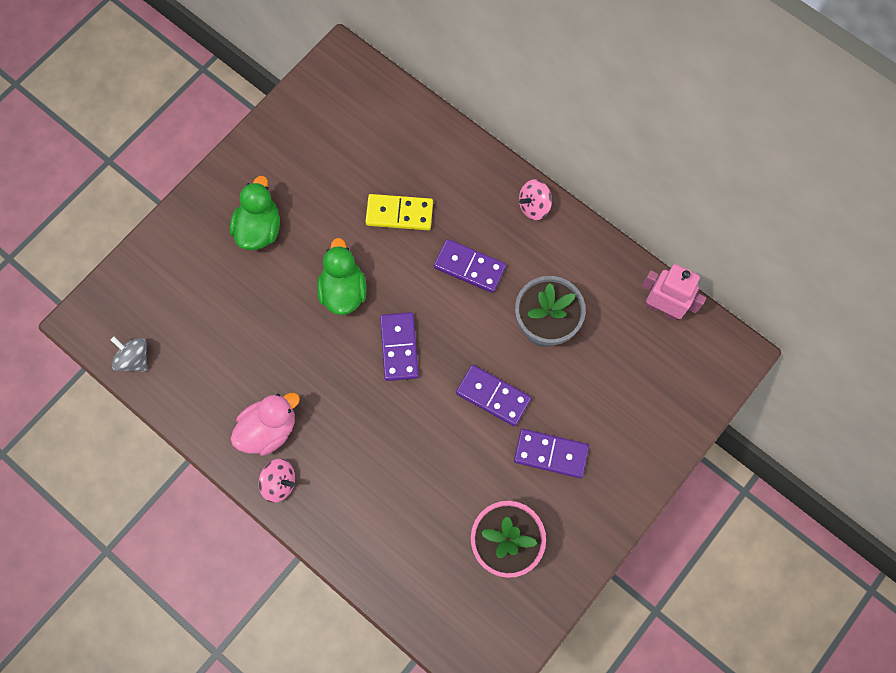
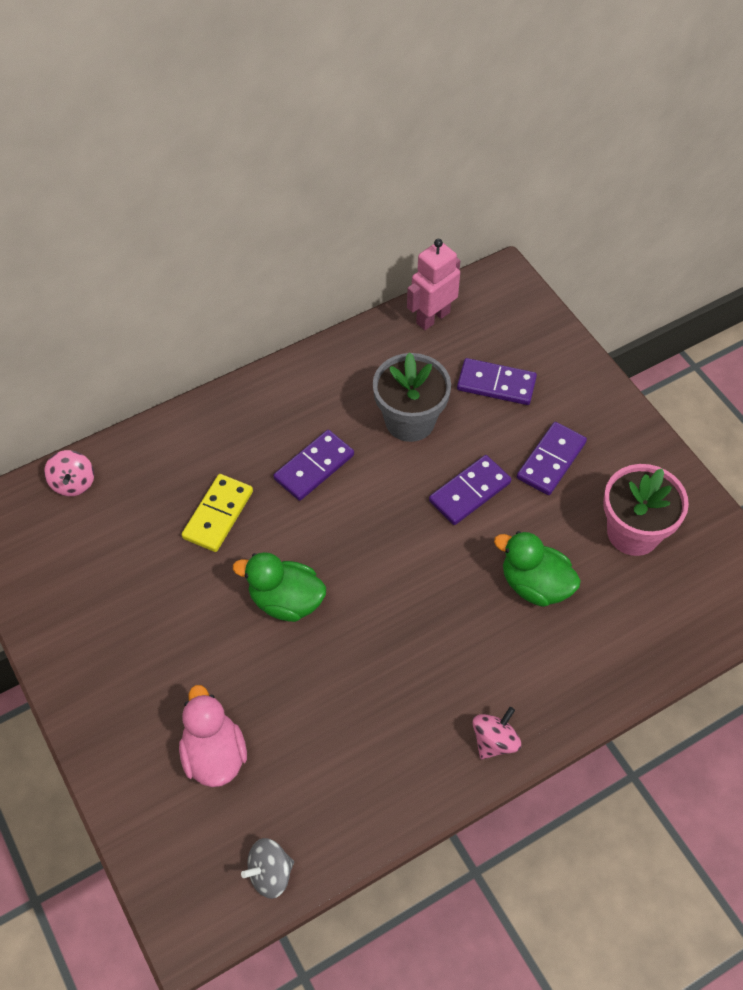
camera: 70 degrees left, 15 degrees down
green duck [230,176,280,250] -> green duck moved to [494,531,581,607]
pink duck [231,393,300,456] -> pink duck moved to [179,685,247,787]
purple domino [380,312,419,381] -> purple domino moved to [457,358,537,405]
pink spinning top [519,179,552,220] -> pink spinning top moved to [44,450,94,496]

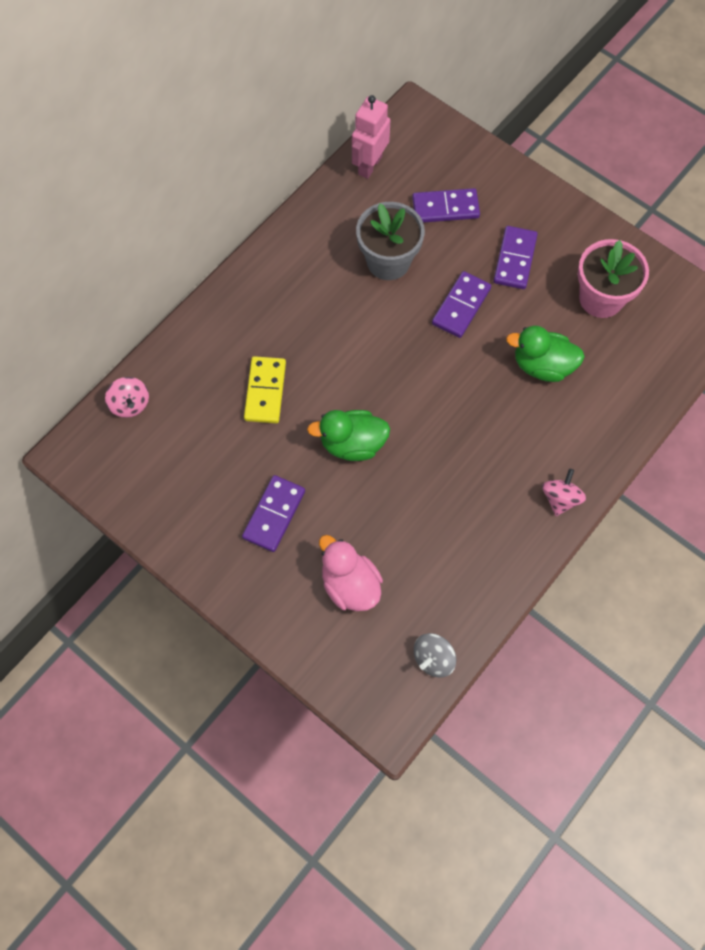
camera: 20 degrees left, 10 degrees up
purple domino [273,430,354,501] -> purple domino moved to [242,475,305,552]

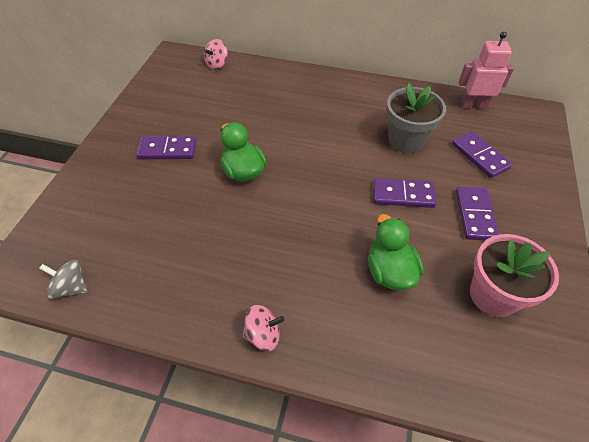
camera: 65 degrees right, 15 degrees down
yellow domino [244,356,286,423] -> none
pink duck [319,535,383,611] -> none
purple domino [493,226,538,289] -> purple domino turned 75 degrees counterclockwise [456,187,499,240]

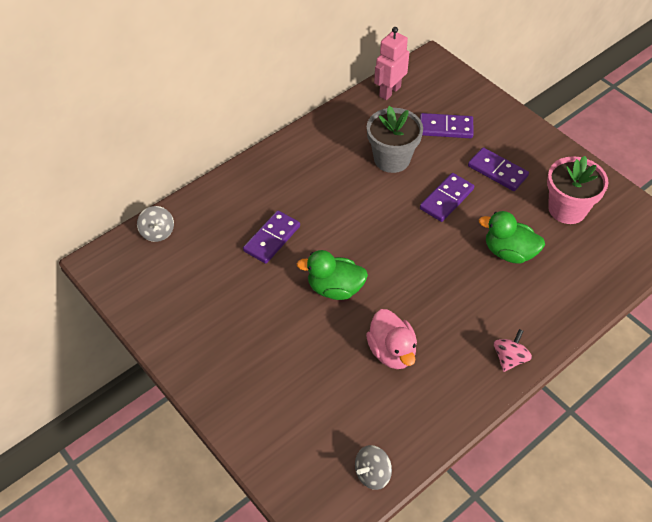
camera: 55 degrees left, 0 degrees up
purple domino [136,136,197,159] -> purple domino moved to [243,210,300,264]
pink spinning top [204,39,228,69] -> grey spinning top [137,206,174,242]
none -> pink duck [366,309,417,369]

